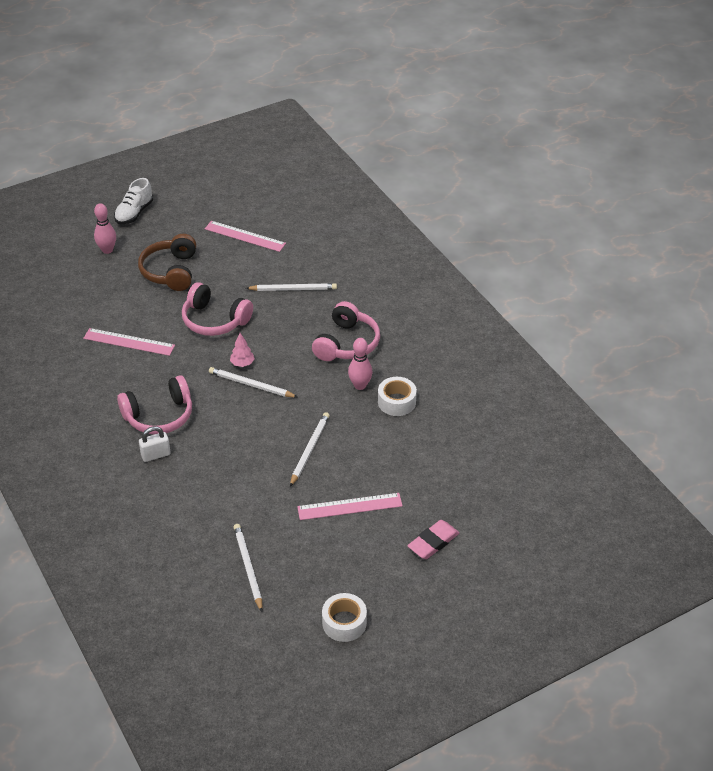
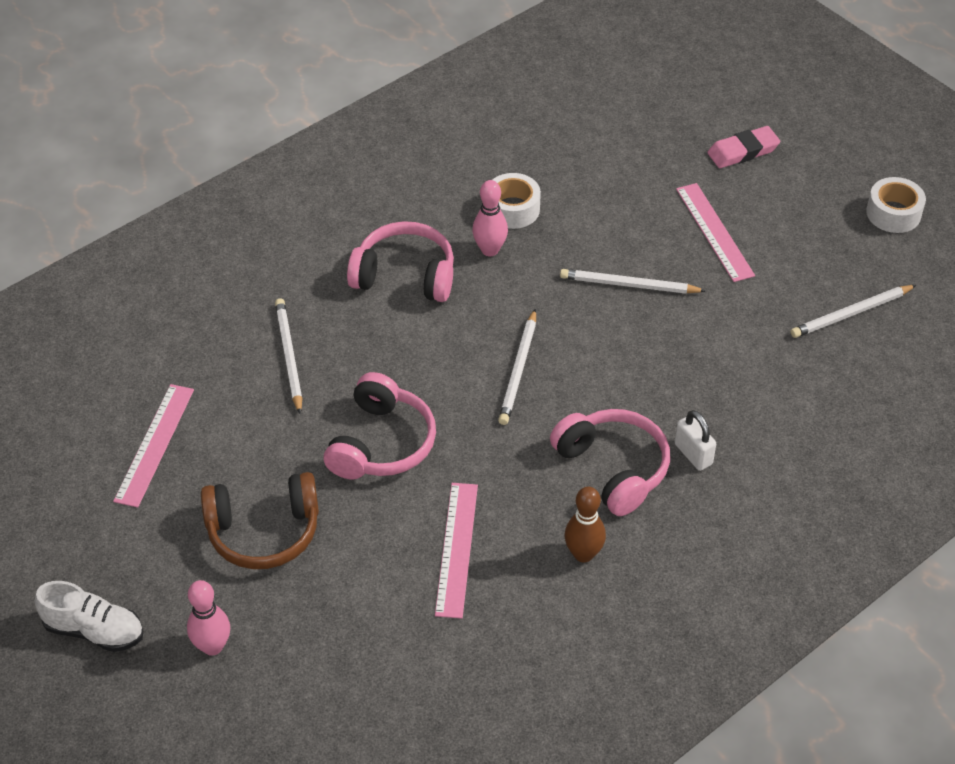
camera: 100 degrees left, 5 degrees up
pink tree [230,333,255,367] -> none
pink eraser [407,520,459,559] -> pink eraser turned 60 degrees counterclockwise [707,126,780,168]
none -> brown bowling pin [565,487,606,562]

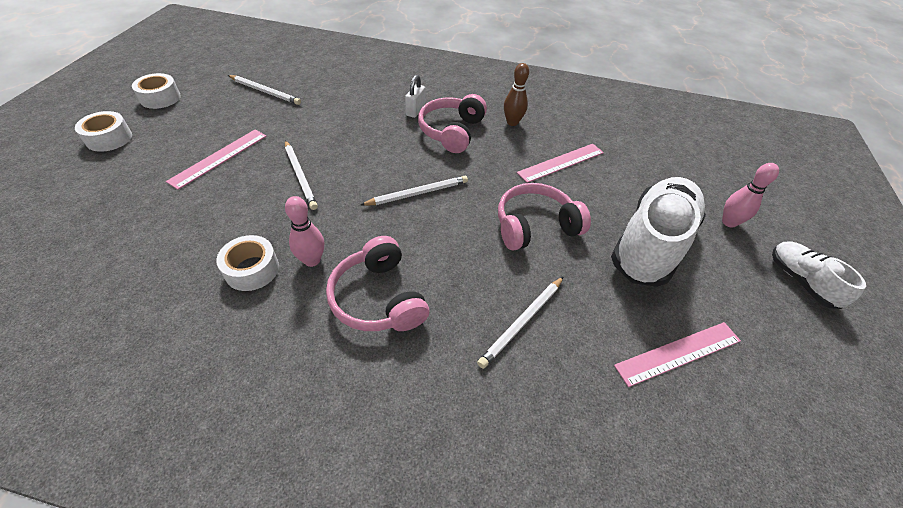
camera: 130 degrees left, 0 degrees up
brown headphones [201,472,319,569] -> white shoe [611,177,706,287]
pink eraser [707,126,780,168] -> none
none -> white tape [75,111,132,152]

